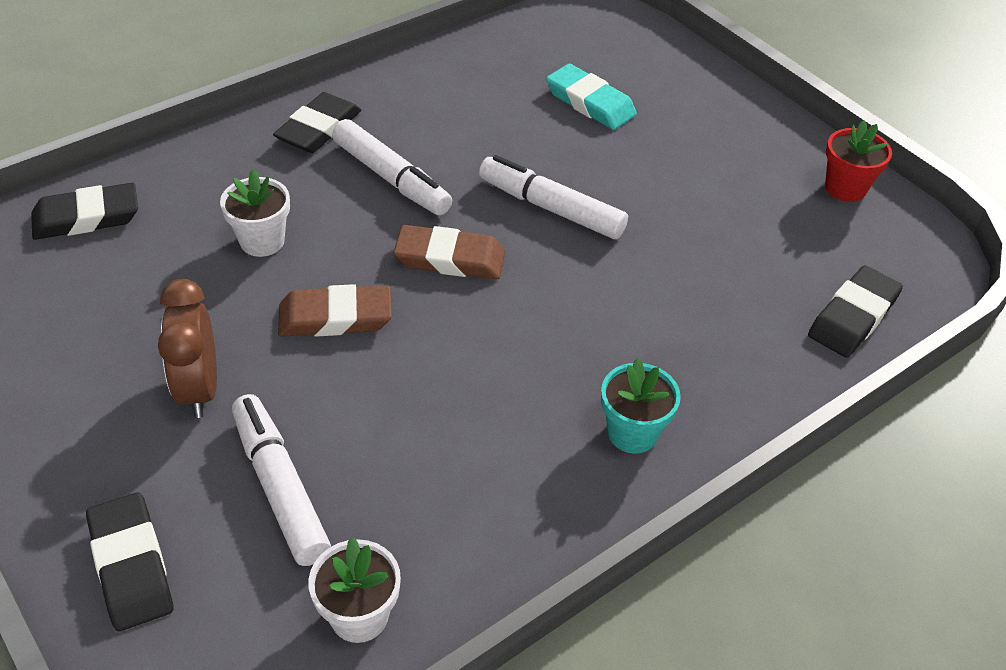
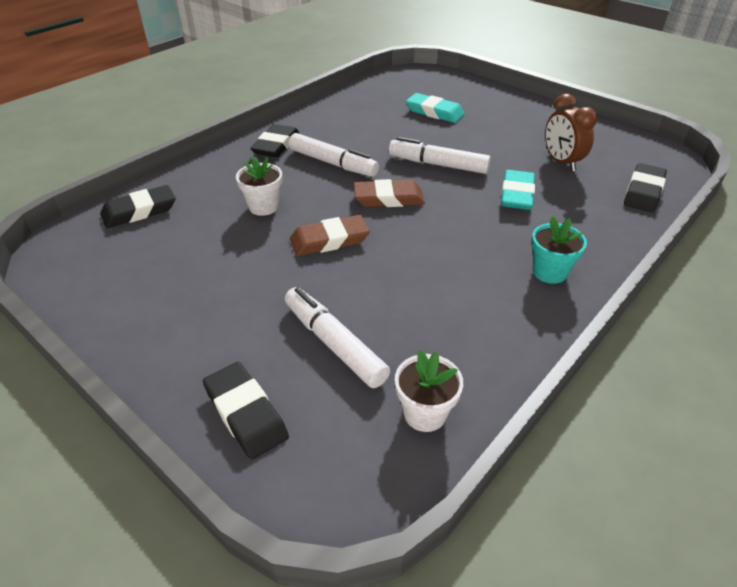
camera: 10 degrees left, 5 degrees down
brown clock [158,279,217,418] -> brown clock moved to [545,94,597,171]
red flower pot [825,120,892,202] -> none
none -> turquoise eraser [501,170,535,210]

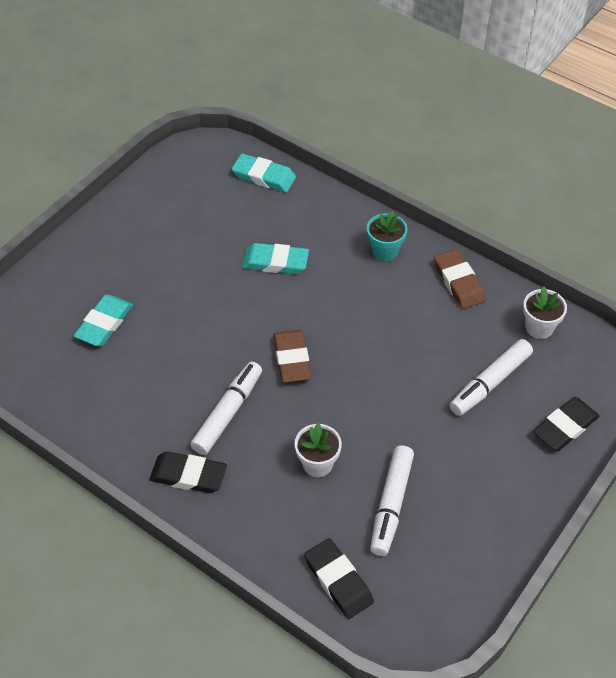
camera: 95 degrees left, 10 degrees up
brown eraser [290,215,370,256] -> brown eraser moved to [434,249,486,309]
white marker [389,137,491,174] -> white marker moved to [370,445,414,556]
brown clock [545,94,597,171] -> none
black eraser [624,163,667,213] -> turquoise eraser [232,153,296,192]

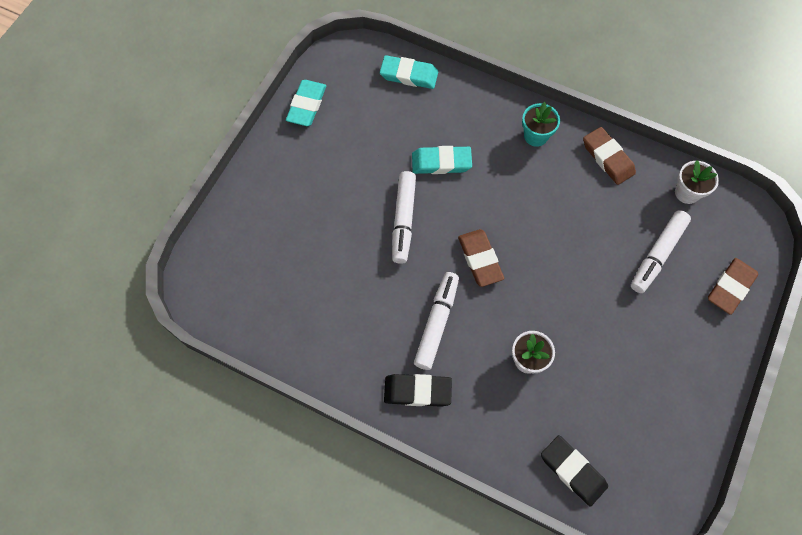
camera: 10 degrees left, 15 degrees up
turquoise eraser [74,295,133,346] -> turquoise eraser moved to [286,80,326,126]
white marker [370,445,414,556] -> white marker moved to [392,171,416,264]
black eraser [533,397,599,451] -> brown eraser [708,258,758,315]

